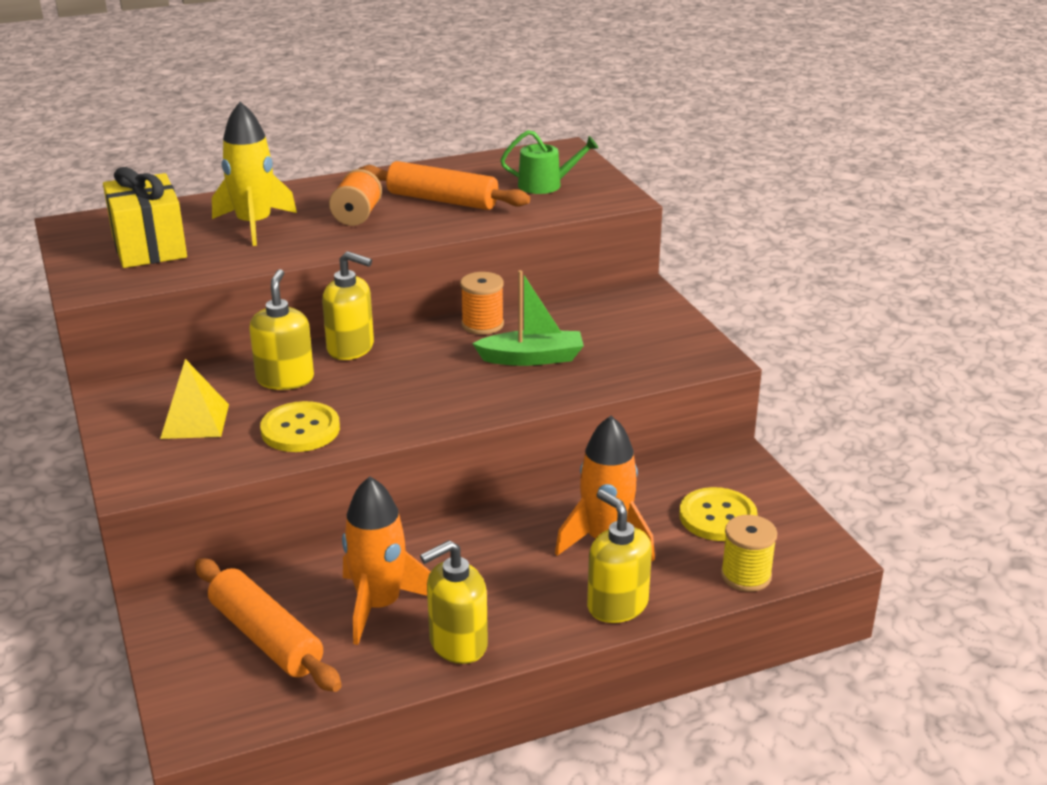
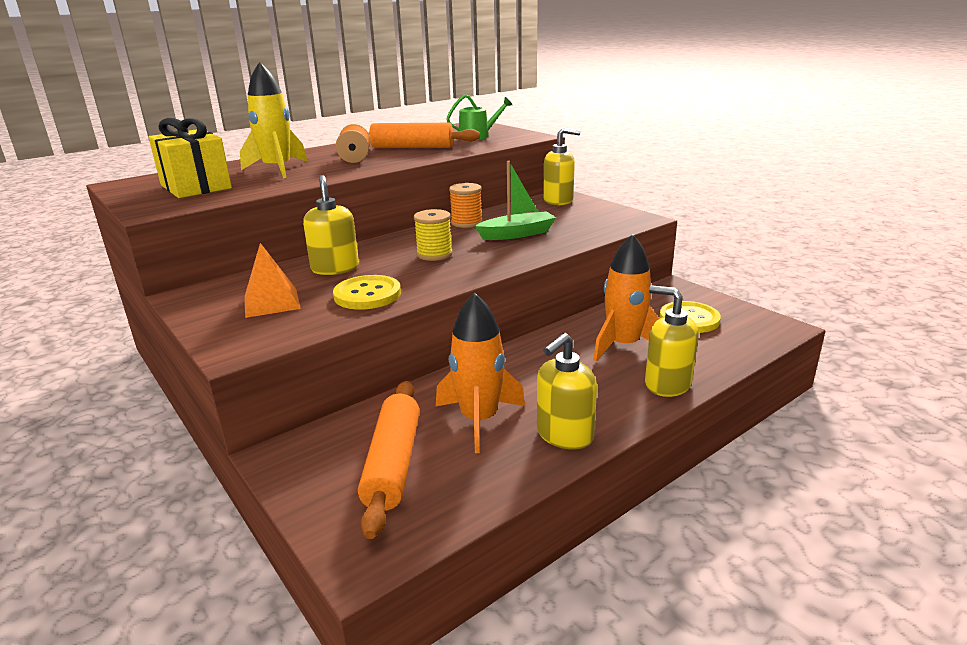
camera: 15 degrees left, 5 degrees down
yellow pyramid [160,359,229,439] -> orange pyramid [244,243,301,318]
orange rolling pin [195,558,342,692] -> orange rolling pin turned 60 degrees clockwise [358,381,420,539]
yellow soap dispenser [322,251,374,360] -> yellow soap dispenser moved to [543,127,581,205]
yellow spool [721,515,777,592] -> yellow spool moved to [414,209,452,261]

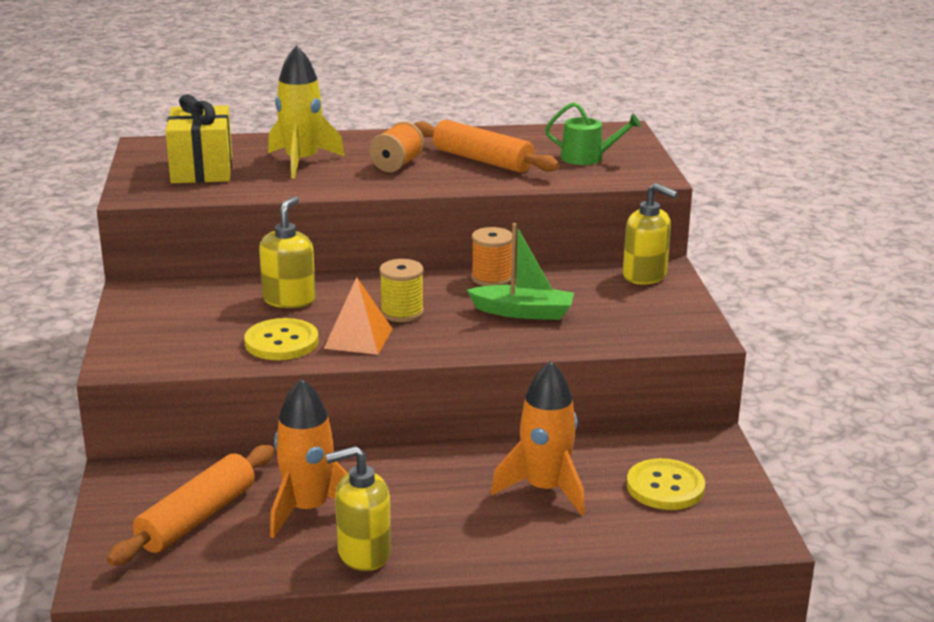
camera: 30 degrees right, 0 degrees up
orange pyramid [244,243,301,318] -> orange pyramid moved to [324,277,393,355]
yellow soap dispenser [645,286,699,397] -> none

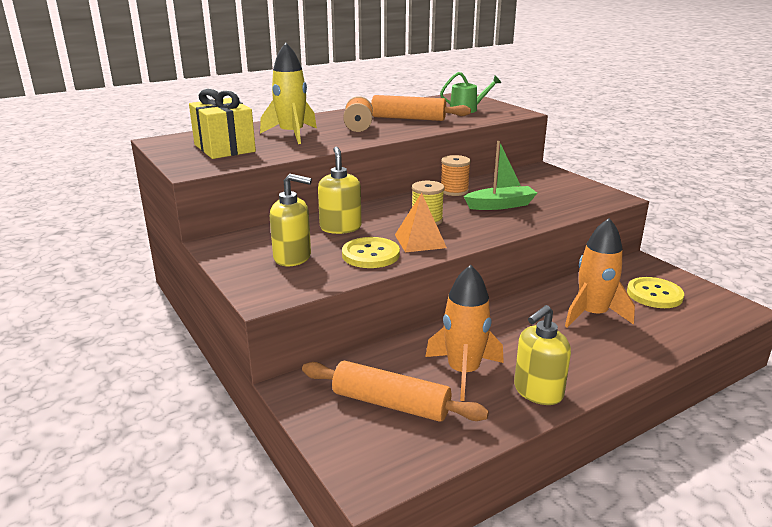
camera: 25 degrees left, 0 degrees up
orange rolling pin [107,445,274,566] -> orange rolling pin turned 75 degrees counterclockwise [302,361,489,422]
yellow soap dispenser [623,183,678,285] -> yellow soap dispenser moved to [270,174,312,266]

